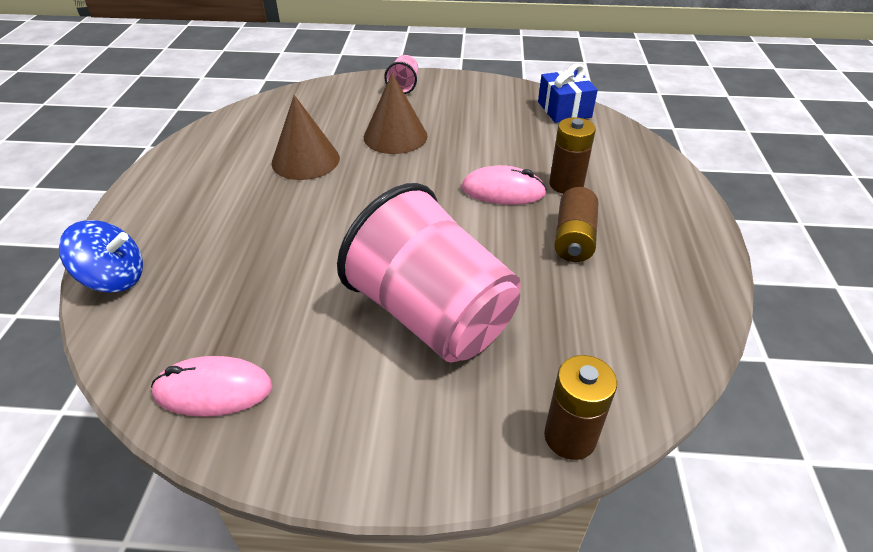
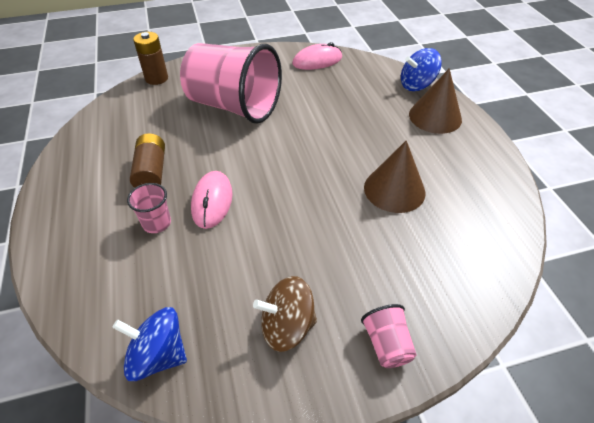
camera: 160 degrees right, 5 degrees up
brown cone [364,73,428,154] -> brown cone moved to [409,68,462,134]
pink mouse [462,165,547,205] -> pink mouse turned 75 degrees counterclockwise [191,171,232,229]
blue gift [538,64,598,123] -> blue spinning top [112,307,187,381]
brown battery [549,117,596,194] -> pink cup [127,183,171,233]
none -> brown spinning top [253,276,317,352]

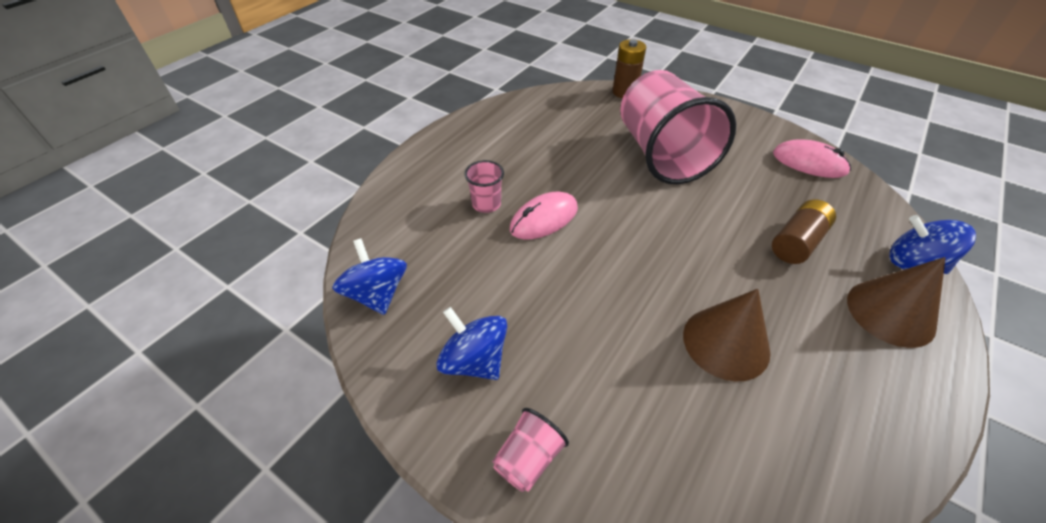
camera: 50 degrees right, 0 degrees up
brown battery [130,133,165,188] -> brown battery moved to [772,199,836,264]
brown spinning top [253,276,317,352] -> blue spinning top [436,307,507,380]

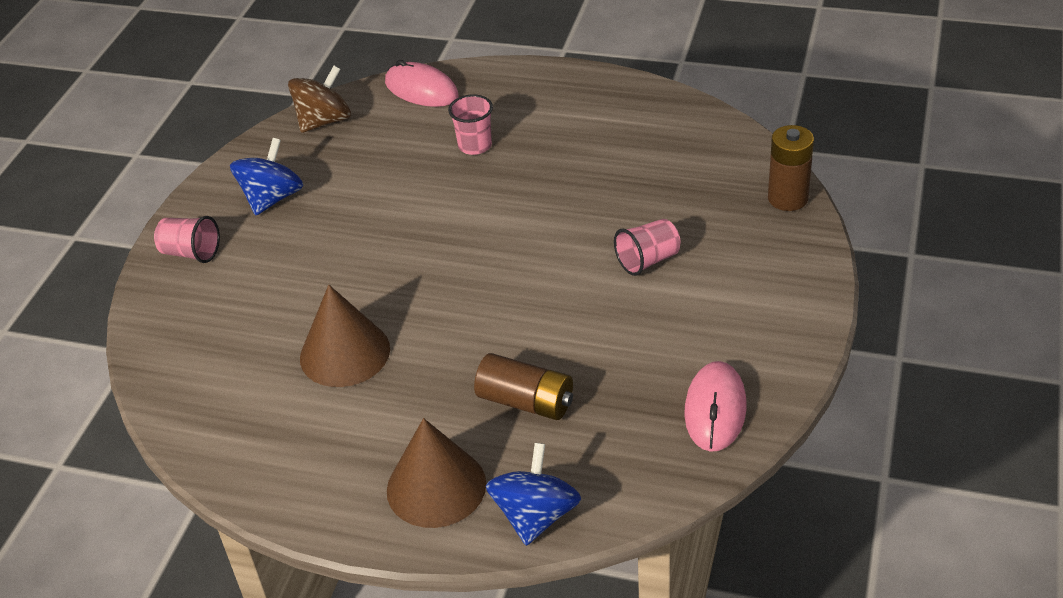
camera: 75 degrees right, 5 degrees down
blue spinning top [332,238,407,315] -> brown spinning top [288,66,351,133]
pink mouse [510,192,578,239] -> pink mouse moved to [385,60,459,107]
pink cup [620,70,736,184] -> pink cup [614,219,680,276], size x0.40

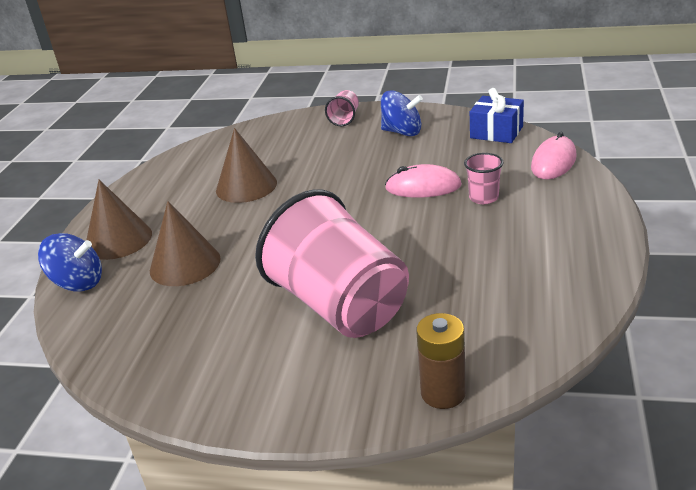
camera: 85 degrees right, 10 degrees down
brown spinning top [288,66,351,133] -> blue gift [470,88,524,143]
brown battery [474,353,573,420] -> brown cone [150,201,221,286]
pink cup [614,219,680,276] -> pink cup [255,189,409,338], size x2.50
pink mouse [684,361,746,452] -> pink mouse moved to [385,164,462,198]

